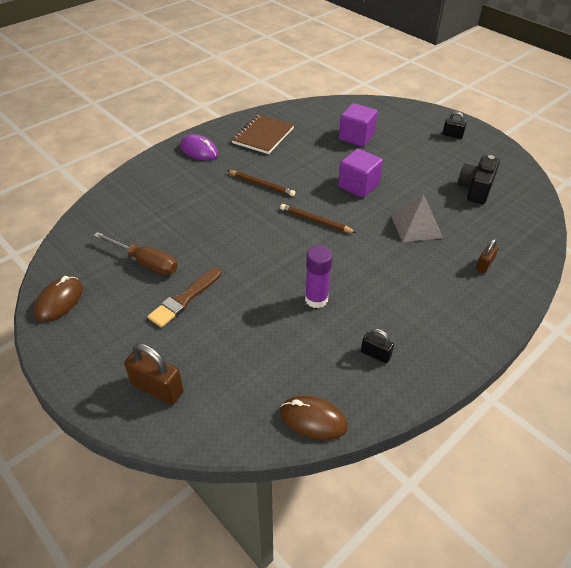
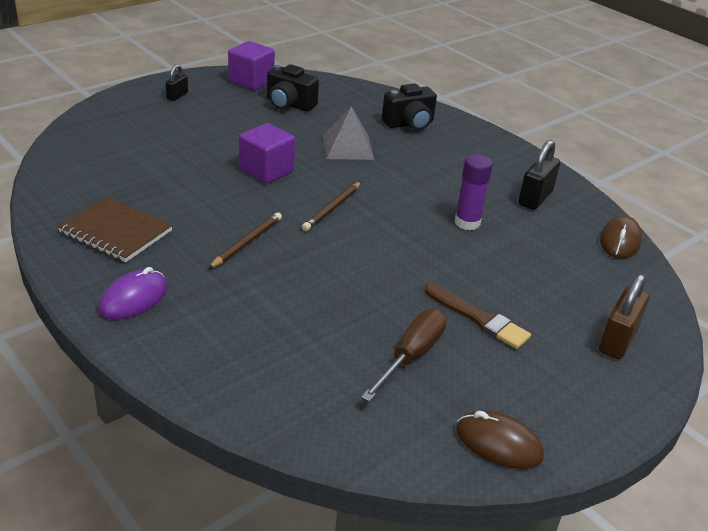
camera: 90 degrees left, 10 degrees down
purple cube [339,103,378,147] -> purple cube moved to [228,41,275,90]
black padlock [361,329,394,363] -> black padlock [518,140,560,210], size x1.70
brown padlock [476,239,499,273] -> black camera [382,83,437,130]

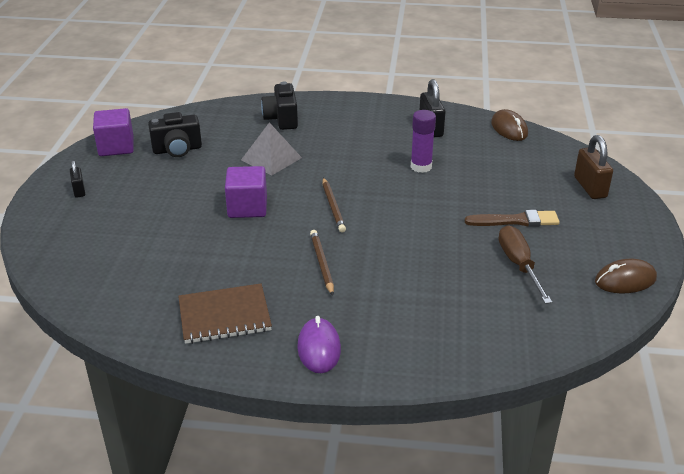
camera: 40 degrees left, 0 degrees up
black camera [382,83,437,130] -> black camera turned 150 degrees clockwise [261,81,298,130]

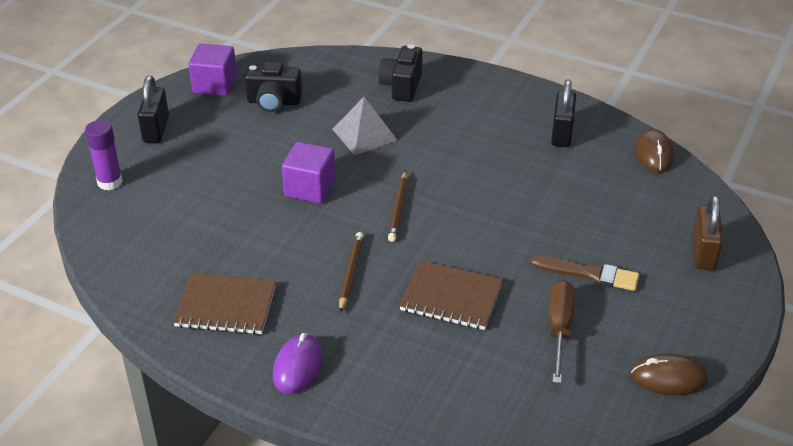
camera: 20 degrees right, 5 degrees up
black padlock [70,160,85,198] -> black padlock [138,76,169,143], size x1.70
purple glue stick [411,110,436,173] -> purple glue stick moved to [85,120,123,190]
none -> brown notebook [399,260,503,330]

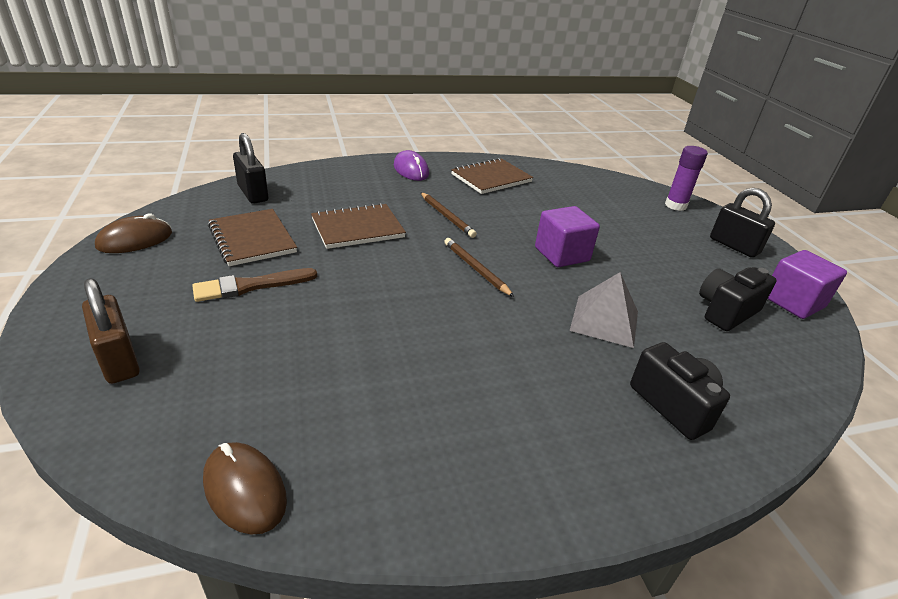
camera: 135 degrees right, 5 degrees down
brown screwdriver [549,280,575,383] -> brown notebook [208,209,297,266]
black padlock [551,79,576,147] -> black padlock moved to [233,133,268,204]

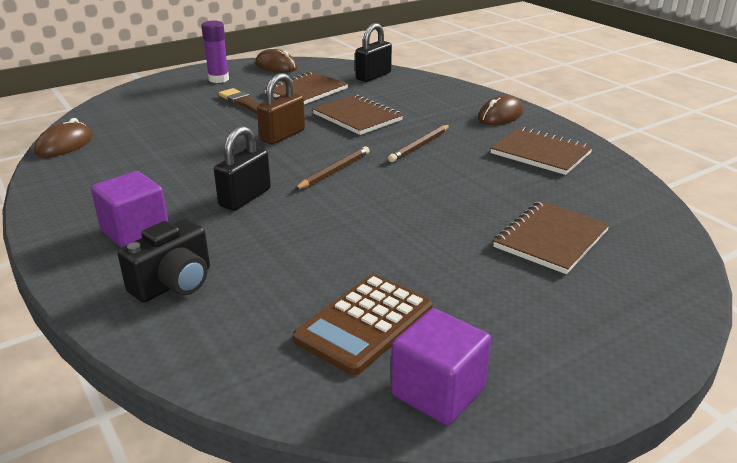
camera: 75 degrees right, 5 degrees down
brown padlock [82,278,140,384] -> brown padlock moved to [257,73,305,144]
purple mouse [394,150,429,181] -> brown mouse [478,95,523,125]
purple cube [535,206,600,267] -> purple cube moved to [91,171,168,247]
grey pyramid [570,272,638,348] -> none
purple glue stick [665,146,708,211] -> purple glue stick moved to [201,21,229,83]
black camera [699,267,777,331] -> brown calculator [293,274,432,375]
black padlock [710,188,775,258] -> black padlock moved to [214,126,271,211]
none -> brown notebook [493,200,610,274]

